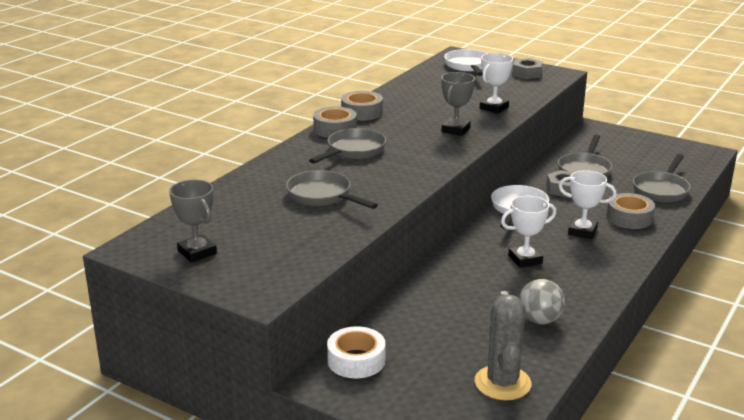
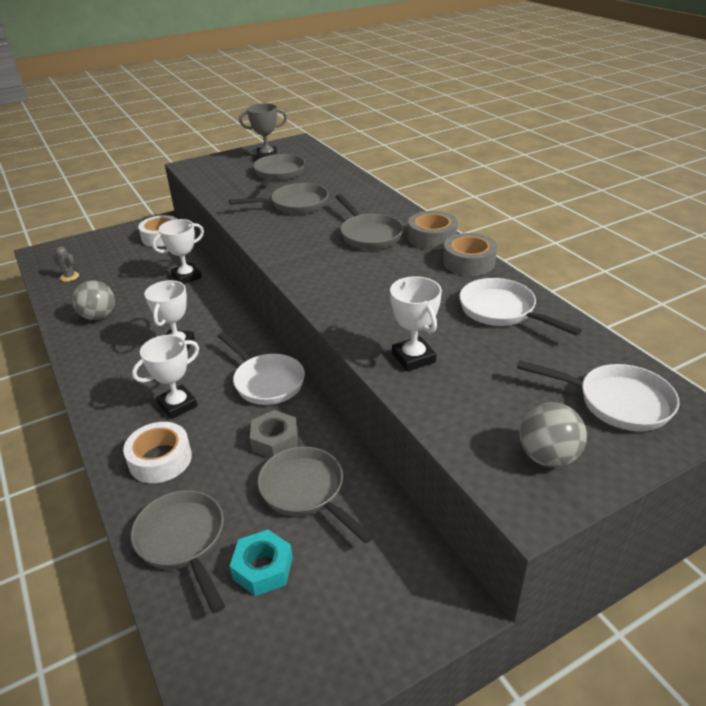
camera: 120 degrees right, 10 degrees up
grey trophy [441,72,475,136] -> none
grey cactus [475,291,531,400] -> grey cactus [53,247,79,282], size x0.46
grey nut [512,58,543,79] -> grey ball [519,402,587,467]
grey tape [606,193,655,229] -> white tape [123,422,192,483]
none -> white trophy [152,219,204,284]
none -> turquoise nut [230,530,293,596]
none -> grey pan [253,154,305,189]
none -> white pan [459,278,582,336]

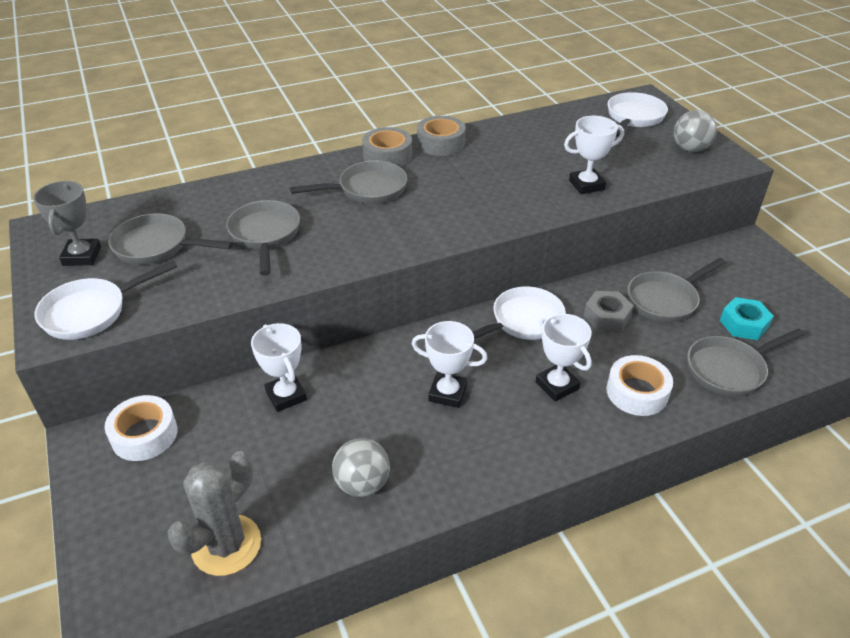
camera: 85 degrees left, 5 degrees up
grey cactus [53,247,79,282] -> grey cactus [167,451,261,576], size x2.18
white pan [459,278,582,336] -> white pan moved to [35,261,177,340]

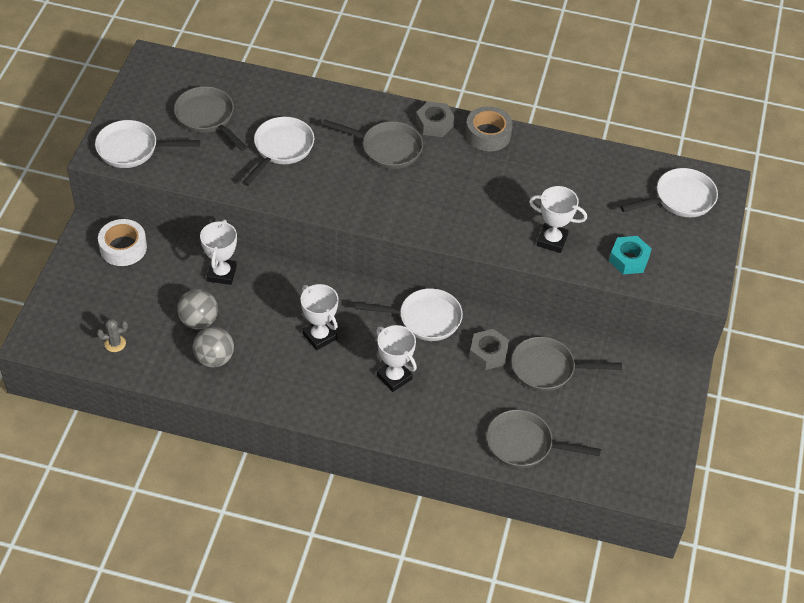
camera: 35 degrees right, 10 degrees up
grey trophy [33,181,101,266] -> none
grey cactus [167,451,261,576] -> grey cactus [97,319,128,352], size x0.46
grey pan [226,200,300,276] -> white pan [242,117,314,186]
grey tape [362,127,412,167] -> grey nut [416,101,455,137]
white trophy [536,314,592,401] -> white trophy turned 45 degrees counterclockwise [376,325,417,392]
white tape [606,355,673,416] -> none
grey ball [674,110,717,152] -> grey ball moved to [177,289,218,329]
turquoise nut [720,297,774,340] -> turquoise nut moved to [609,236,651,274]

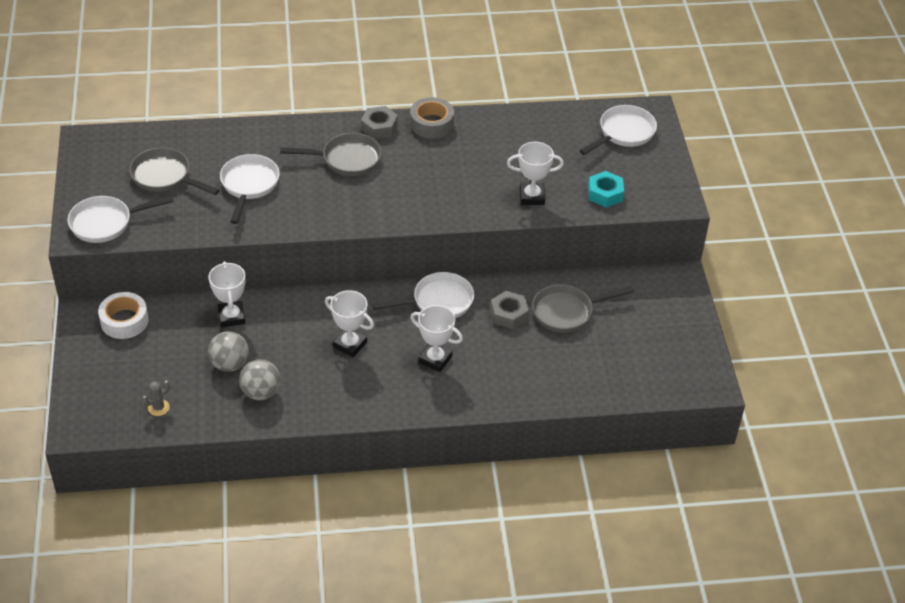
camera: 20 degrees left, 5 degrees down
grey pan [487,410,601,468] -> none

